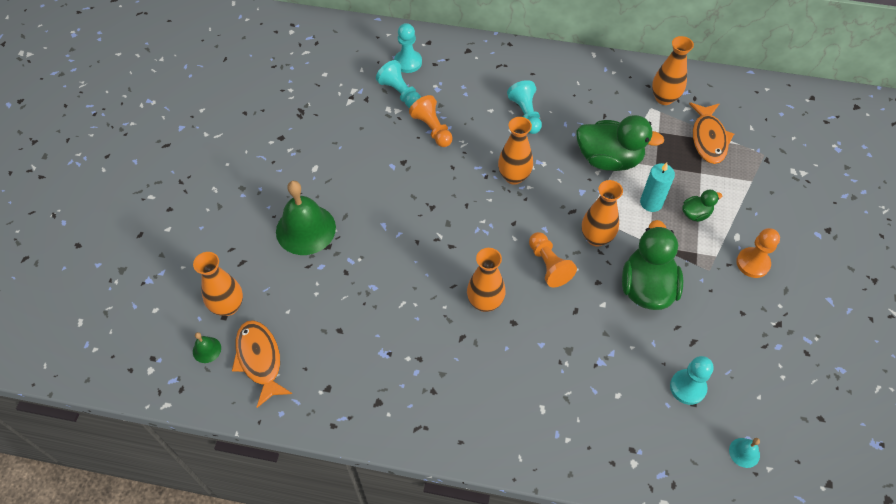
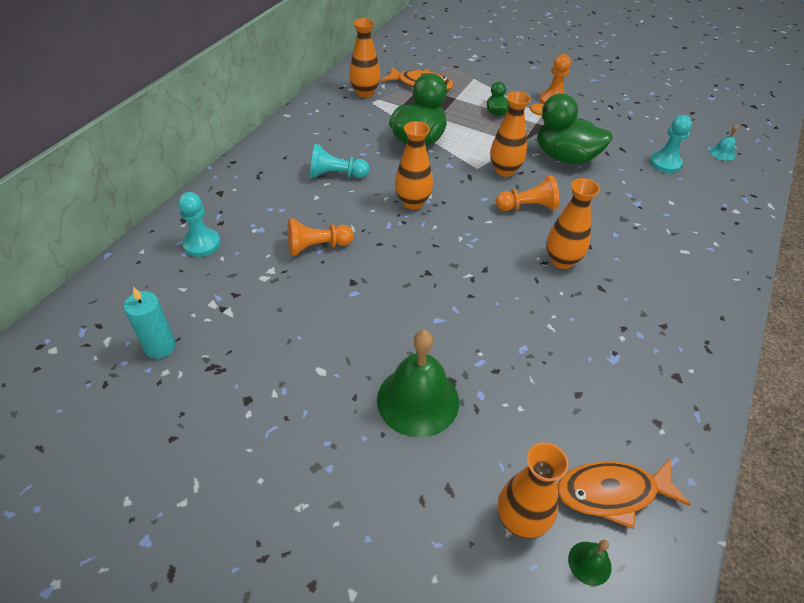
camera: 75 degrees left, 10 degrees down
turquoise pawn [376,60,421,108] -> none
turquoise candle [640,162,675,212] -> turquoise candle moved to [124,287,176,359]

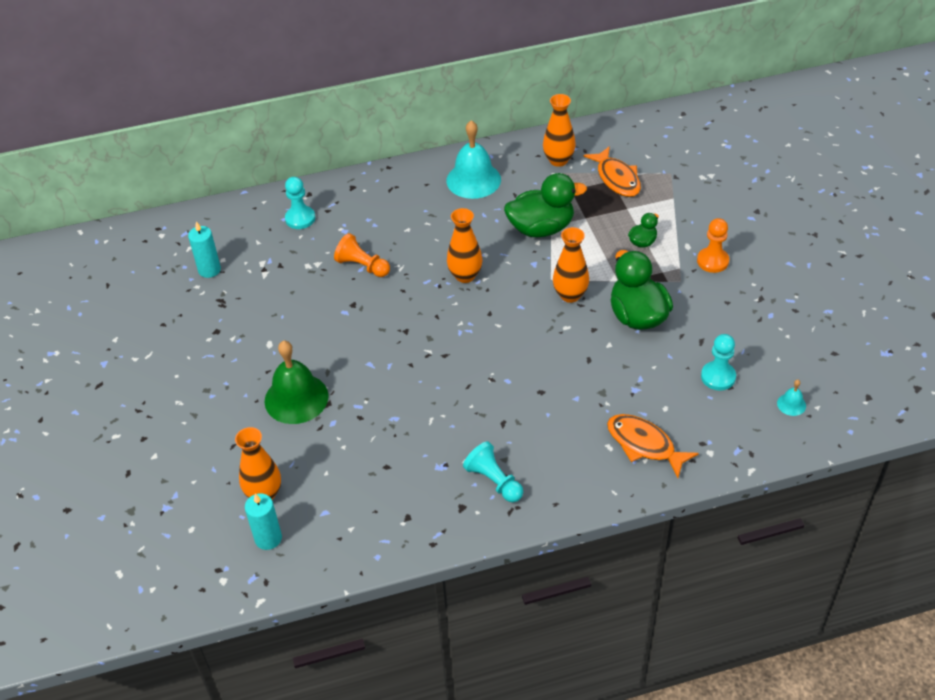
camera: 50 degrees right, 0 degrees up
turquoise pawn [310,144,369,178] -> turquoise pawn moved to [463,441,523,502]
orange pawn [496,175,559,211] -> none
orange vase [546,178,600,269] -> none
orange fish [557,458,691,529] -> orange fish moved to [607,414,699,478]
green bell [568,540,612,586] -> turquoise candle [245,493,282,550]
none -> turquoise bell [446,120,501,199]

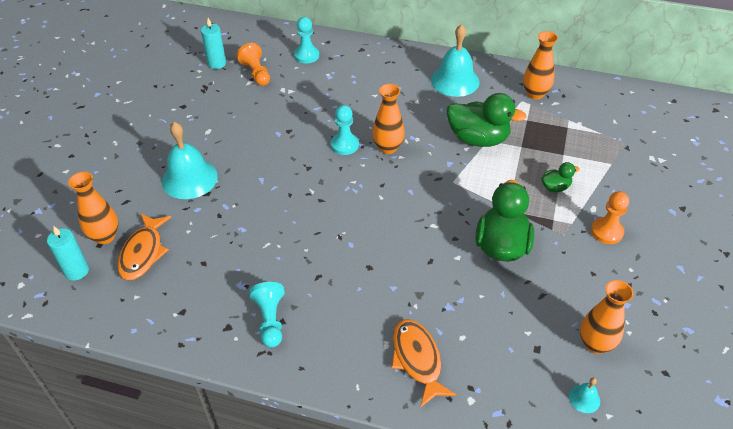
camera: 30 degrees right, 0 degrees up
green bell [264,340,329,424] -> turquoise bell [162,122,218,199]
orange pawn [334,233,390,277] -> orange pawn moved to [236,43,270,86]
orange vase [553,227,589,303] -> orange vase moved to [580,280,634,354]
orange fish [583,146,641,197] -> orange fish moved to [117,213,172,280]
turquoise pawn [701,334,736,390] -> turquoise pawn moved to [331,105,359,155]

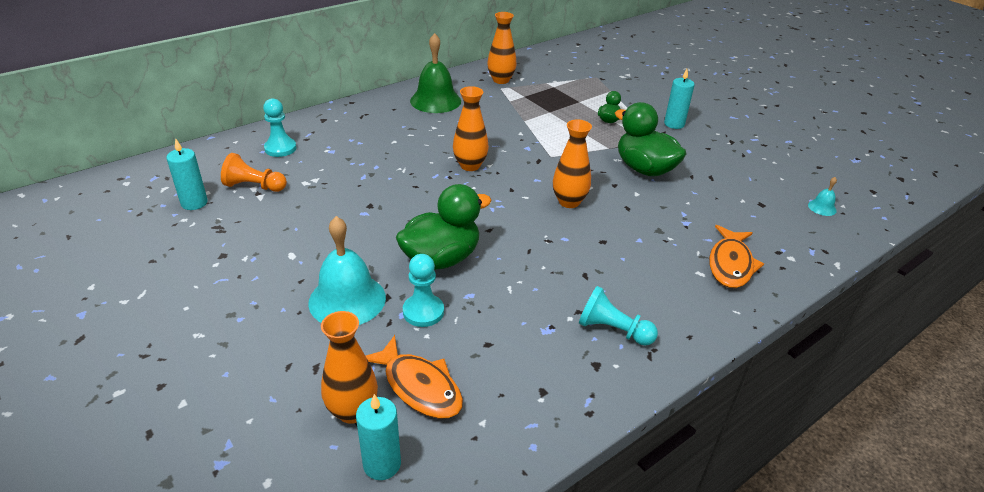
camera: 55 degrees left, 10 degrees down
turquoise pawn [331,105,359,155] -> turquoise pawn moved to [403,254,444,327]
orange fish [391,319,457,408] -> orange fish turned 90 degrees counterclockwise [709,225,764,288]
turquoise bell [431,24,480,97] -> green bell [410,33,461,113]
green duck [447,93,527,147] -> green duck moved to [396,184,492,270]
orange vase [580,280,634,354] -> orange vase moved to [553,120,592,208]
orange pawn [591,191,629,244] -> turquoise candle [664,69,695,129]

